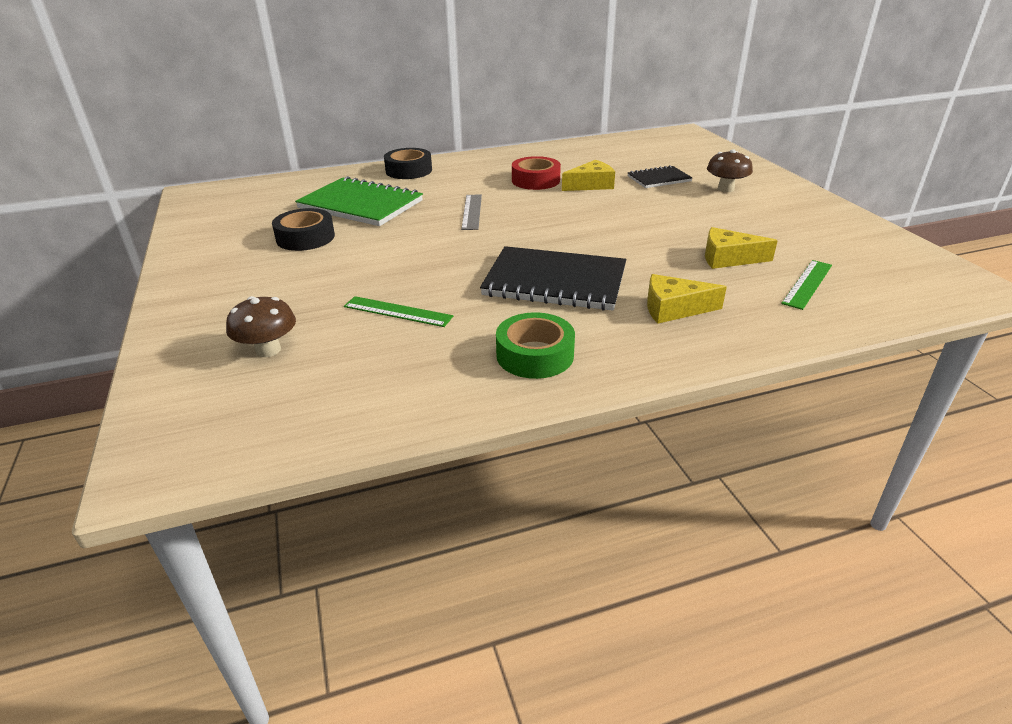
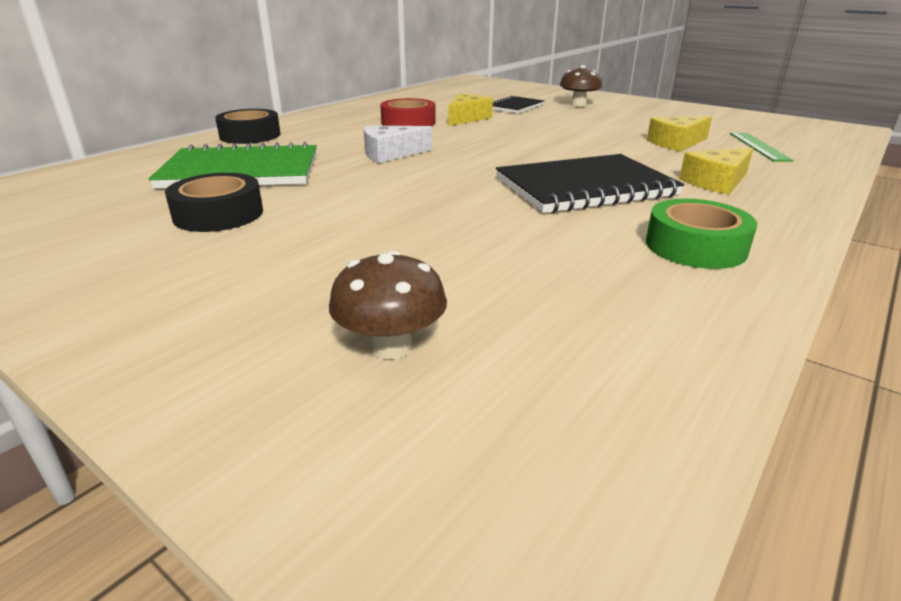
camera: 35 degrees left, 5 degrees down
green ruler [344,296,453,327] -> none
grey ruler [461,195,482,230] -> white cheese [364,126,432,163]

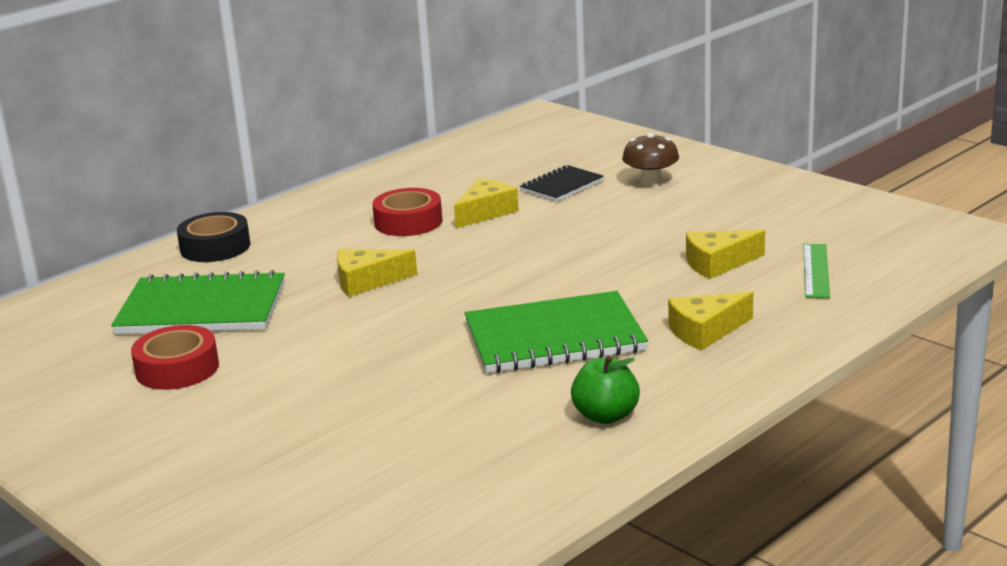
camera: 10 degrees right, 5 degrees down
black tape [165,173,263,232] -> red tape [131,325,219,390]
brown mushroom [329,251,447,359] -> none
white cheese [364,126,432,163] -> yellow cheese [337,249,417,297]
black notebook [496,154,684,213] -> green notebook [464,291,648,373]
green tape [646,199,757,269] -> green apple [571,356,640,424]

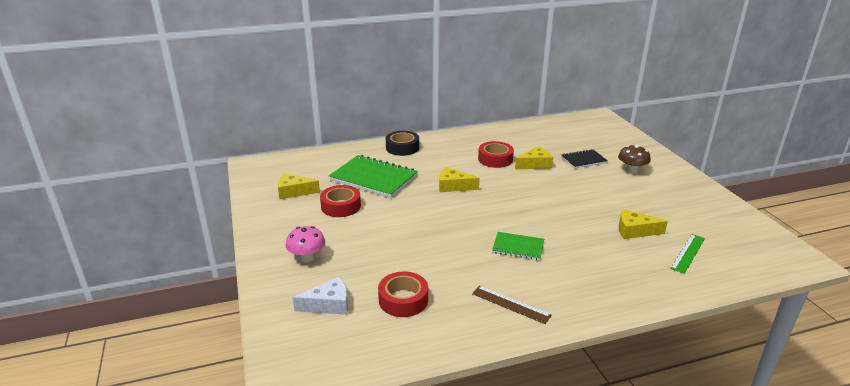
camera: 25 degrees right, 5 degrees up
green notebook [464,291,648,373] -> green notebook [492,232,544,260], size x0.54
green apple [571,356,640,424] -> brown ruler [472,286,552,324]
yellow cheese [668,291,753,351] -> yellow cheese moved to [277,173,320,199]
none -> pink mushroom [286,226,325,262]
none -> white cheese [293,277,348,314]
none -> red tape [378,272,428,317]

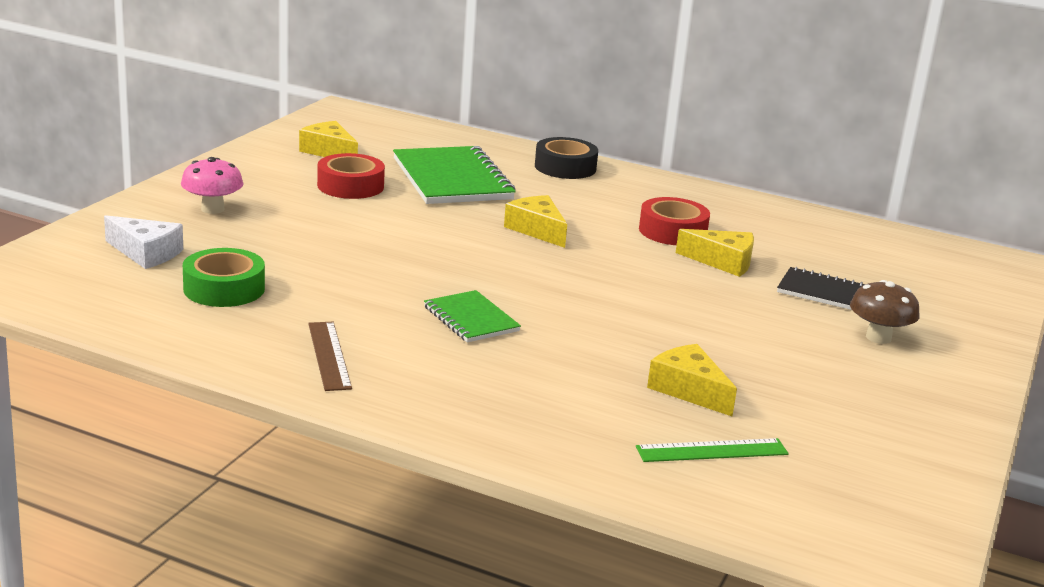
camera: 40 degrees right, 5 degrees down
red tape [378,272,428,317] -> green tape [183,248,265,307]

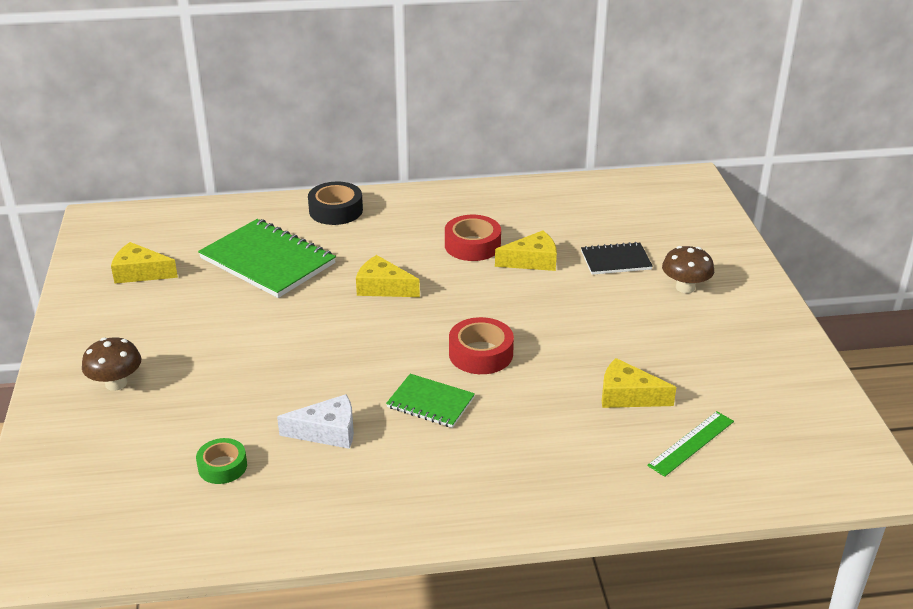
camera: 30 degrees left, 10 degrees up
white cheese [104,215,183,269] -> white cheese moved to [277,394,354,449]
pink mushroom [181,157,243,214] -> brown mushroom [82,337,141,391]
green tape [183,248,265,307] -> green tape [196,438,247,484], size x0.67
brown ruler [308,322,352,391] -> none
red tape [317,153,385,199] -> red tape moved to [449,317,514,374]

